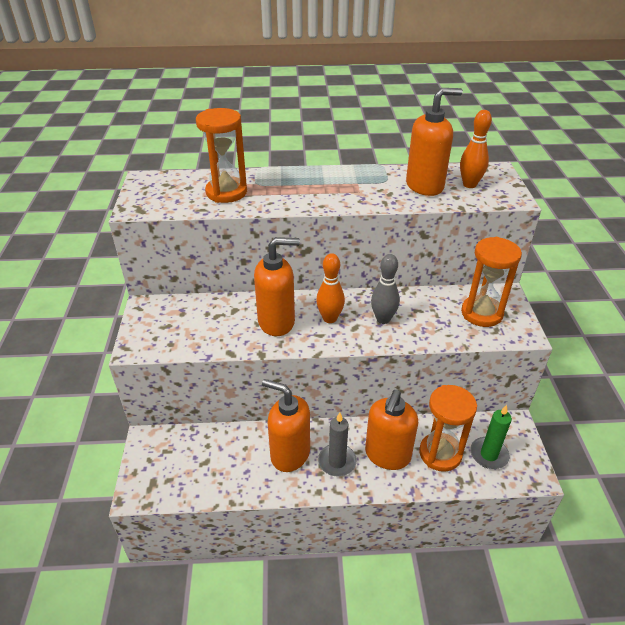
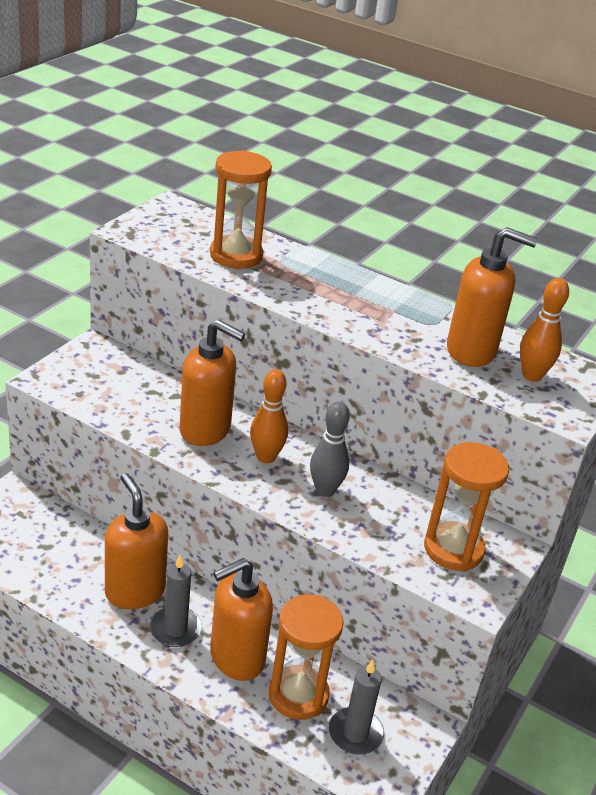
camera: 30 degrees right, 5 degrees down
green candle [470,405,512,469] -> grey candle [329,660,384,754]

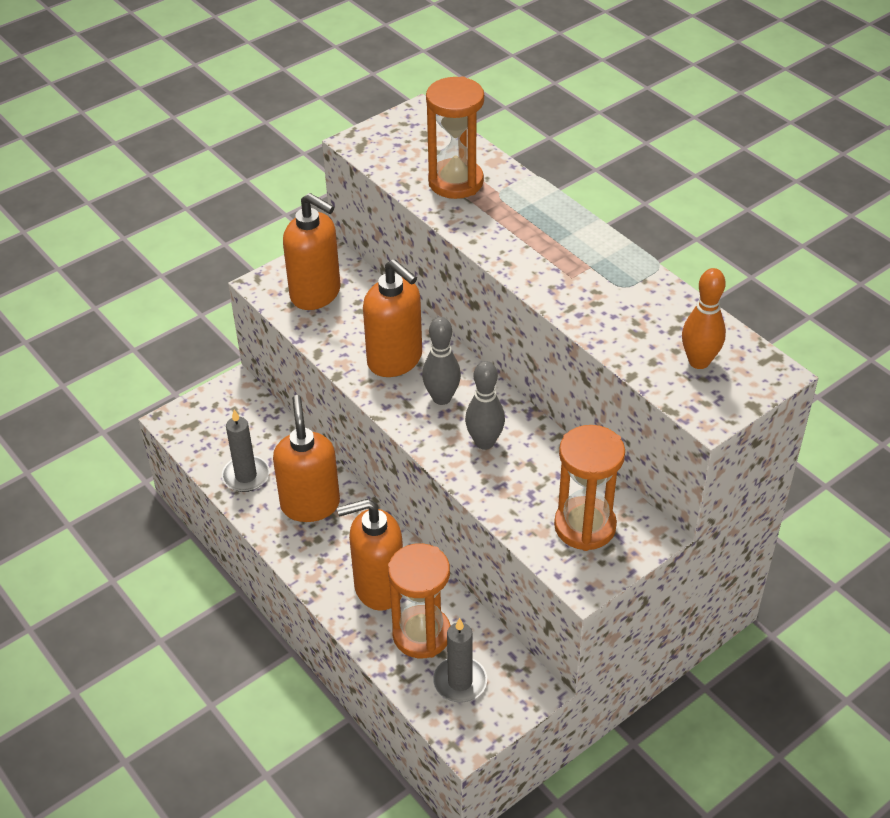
camera: 25 degrees right, 10 degrees up
grey candle [150,555,202,647] -> grey candle moved to [222,409,269,492]
orange bowling pin [250,369,288,464] -> grey bowling pin [422,317,461,405]
orange soap dispenser [447,227,538,367] -> orange soap dispenser moved to [283,193,341,310]

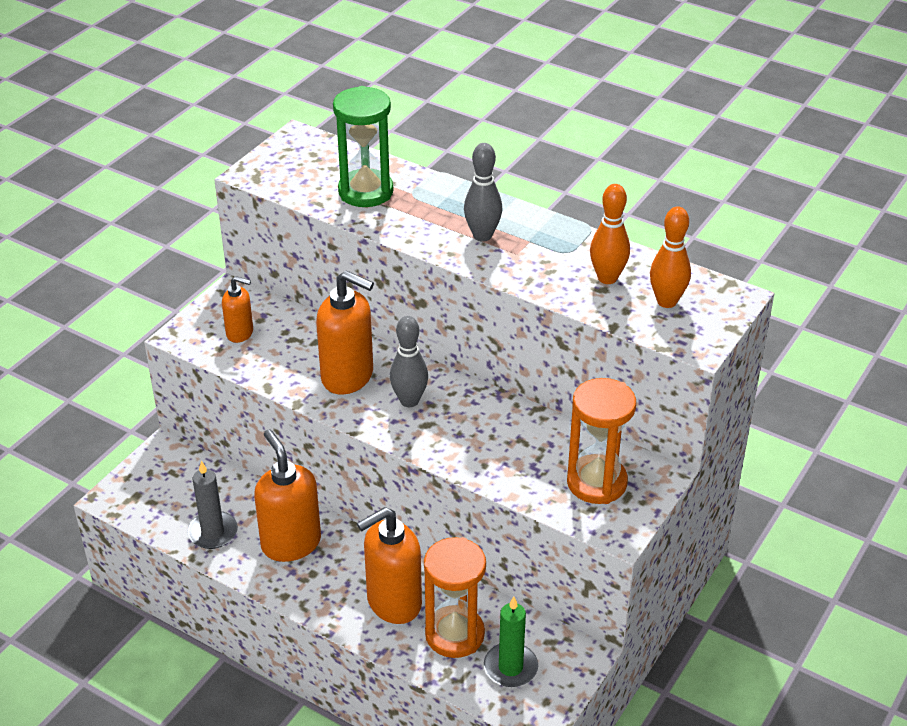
camera: 20 degrees left, 5 degrees down
orange soap dispenser [283,193,341,310] -> orange soap dispenser [222,276,253,343], size x0.56
orange hourglass [426,76,484,199] -> green hourglass [333,86,393,207]
grey candle [433,618,487,702] -> green candle [484,596,538,687]
grey bowling pin [465,361,505,450] -> grey bowling pin moved to [464,143,503,242]
none -> orange bowling pin [590,184,630,284]

